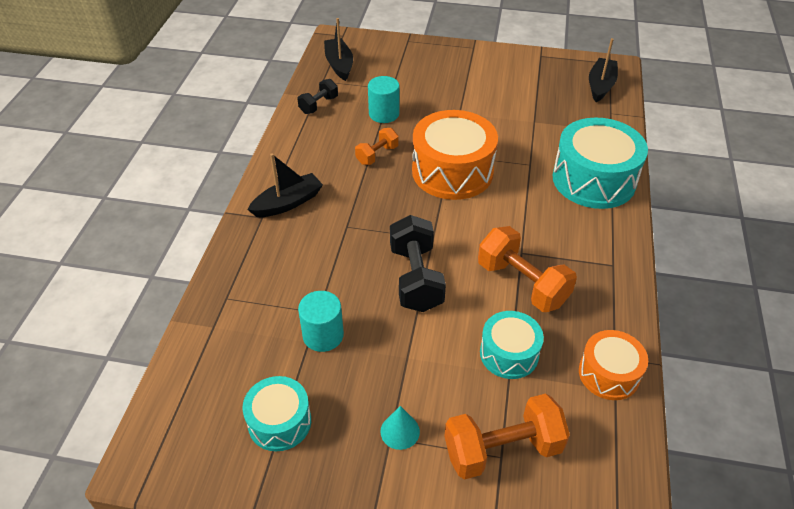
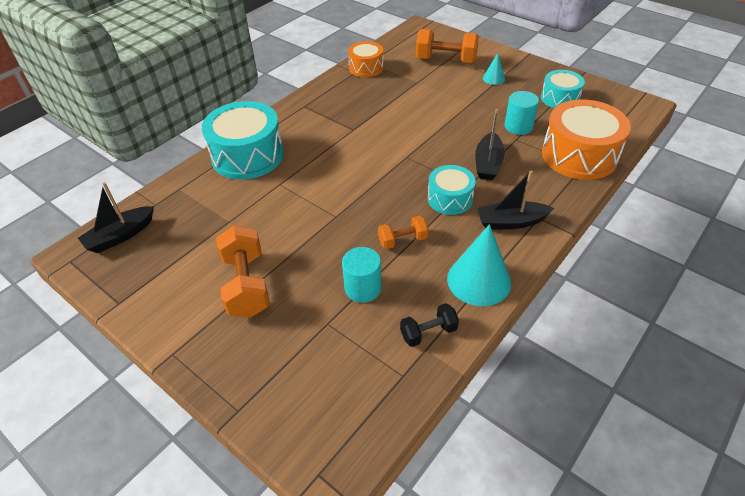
camera: 150 degrees left, 0 degrees up
black boat [324,18,353,81] -> black boat moved to [475,109,505,180]
black dumbbell [390,215,446,312] -> none
orange drum [412,110,498,200] -> orange drum moved to [542,100,631,180]
orange dumbbell [478,226,577,312] -> orange dumbbell moved to [216,225,270,318]
turquoise drum [480,311,544,379] -> turquoise drum moved to [428,165,476,215]
none -> turquoise cone [447,224,511,306]

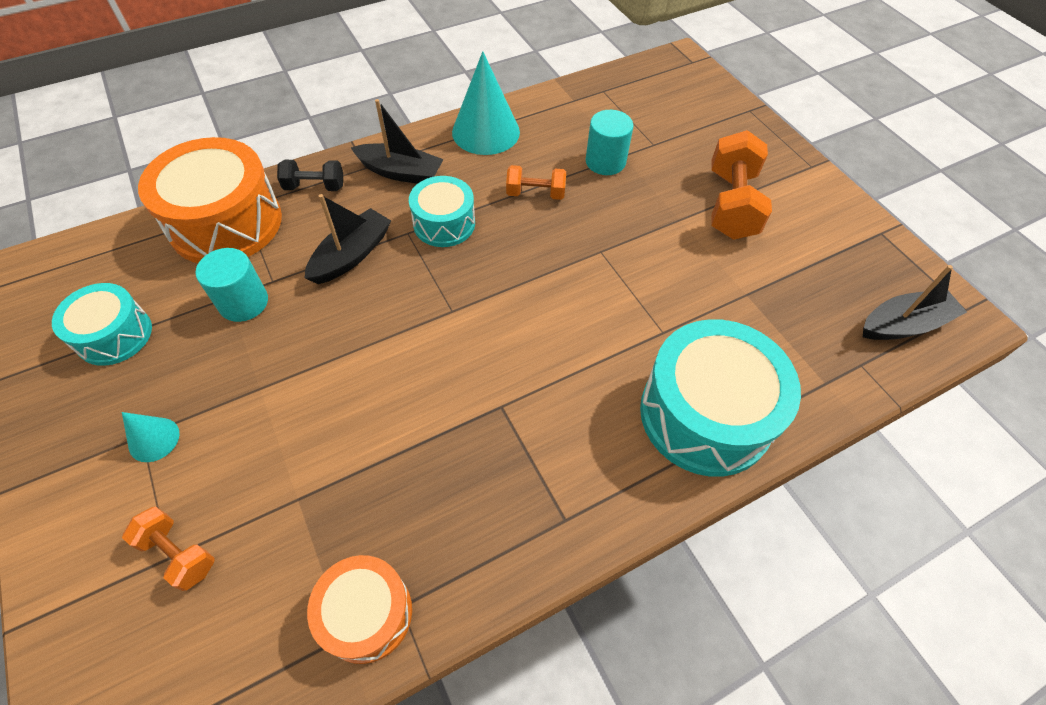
camera: 160 degrees left, 10 degrees up
black dumbbell [400,303,459,347] -> black dumbbell moved to [277,160,343,191]
orange dumbbell [416,29,479,63] -> orange dumbbell [122,506,215,591], size x0.56

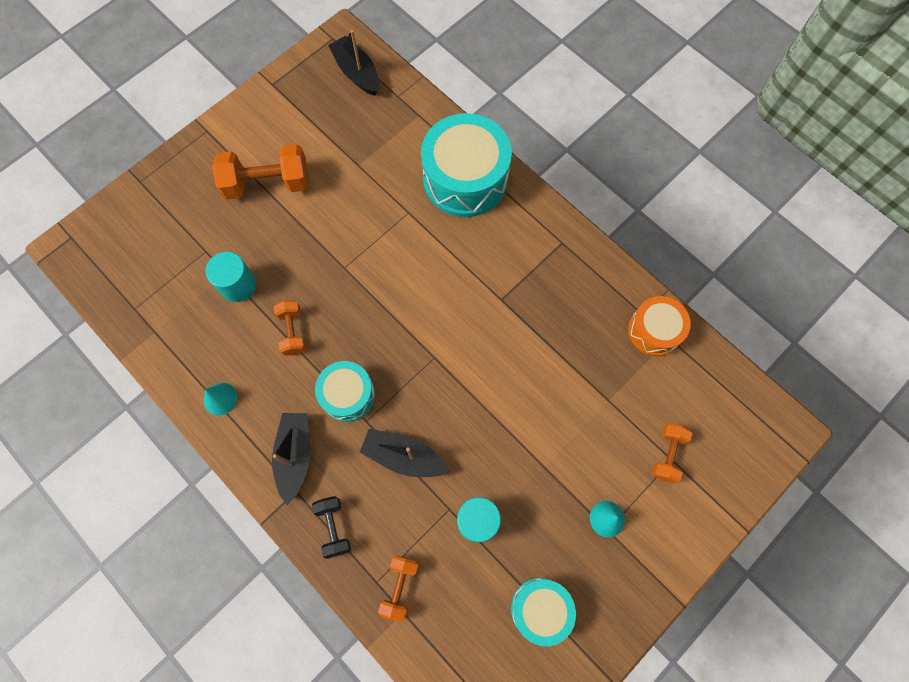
camera: 105 degrees left, 15 degrees up
orange drum [138,137,282,263] -> orange dumbbell [378,556,419,622]
turquoise cone [452,51,520,155] -> turquoise cone [204,383,237,415], size x0.50

